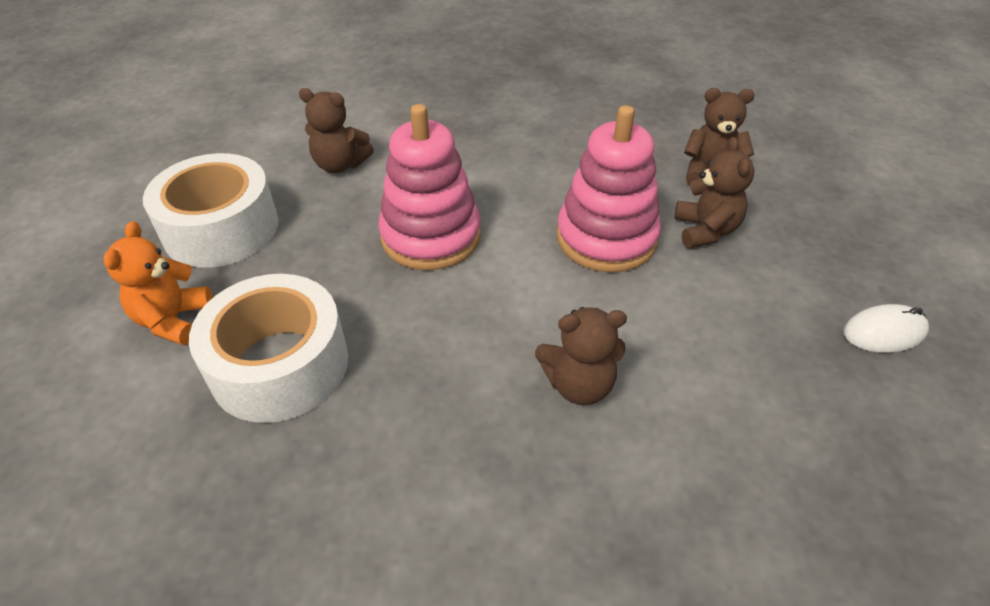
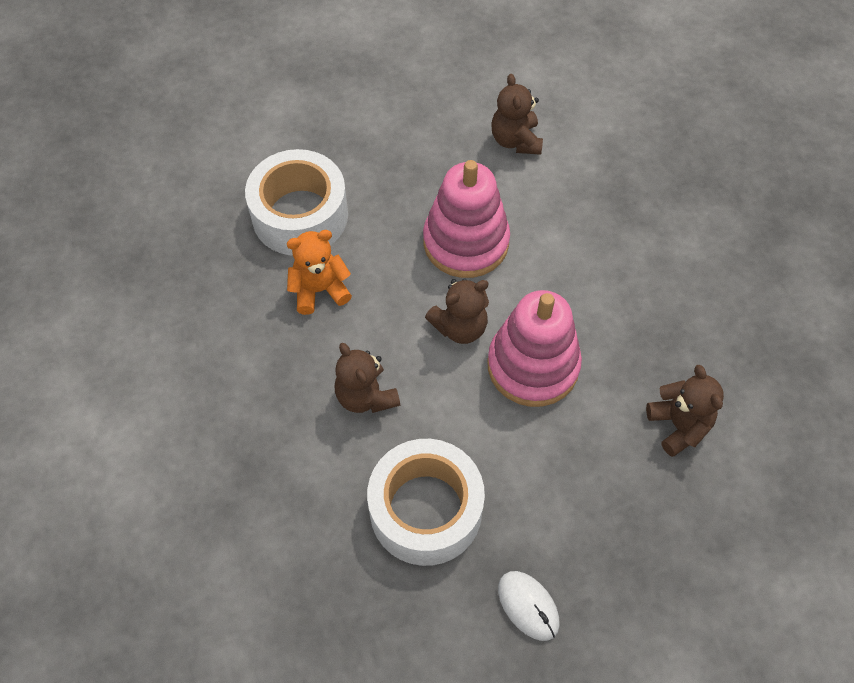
camera: 65 degrees right, 15 degrees up
orange teddy bear [103,221,212,345] -> orange teddy bear moved to [287,230,352,315]
white tape [143,153,278,268] -> white tape moved to [367,439,485,566]
brown teddy bear [674,137,755,248] -> brown teddy bear moved to [425,278,489,344]

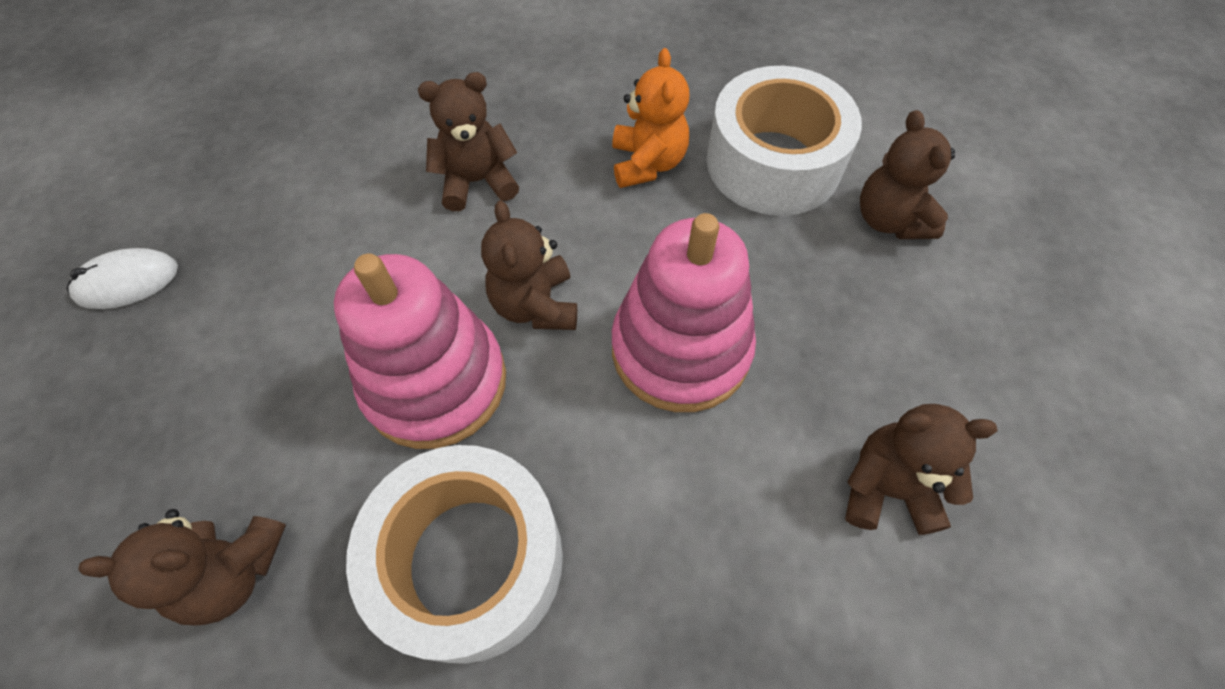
camera: 105 degrees right, 0 degrees up
white tape [367,439,485,566] -> white tape moved to [346,445,563,664]
none -> brown teddy bear [860,110,955,239]

